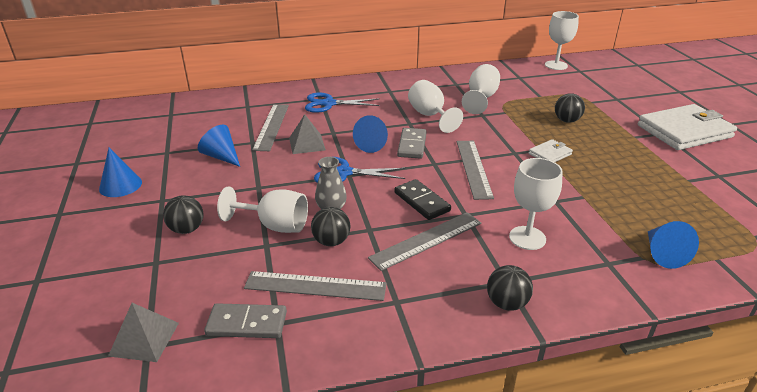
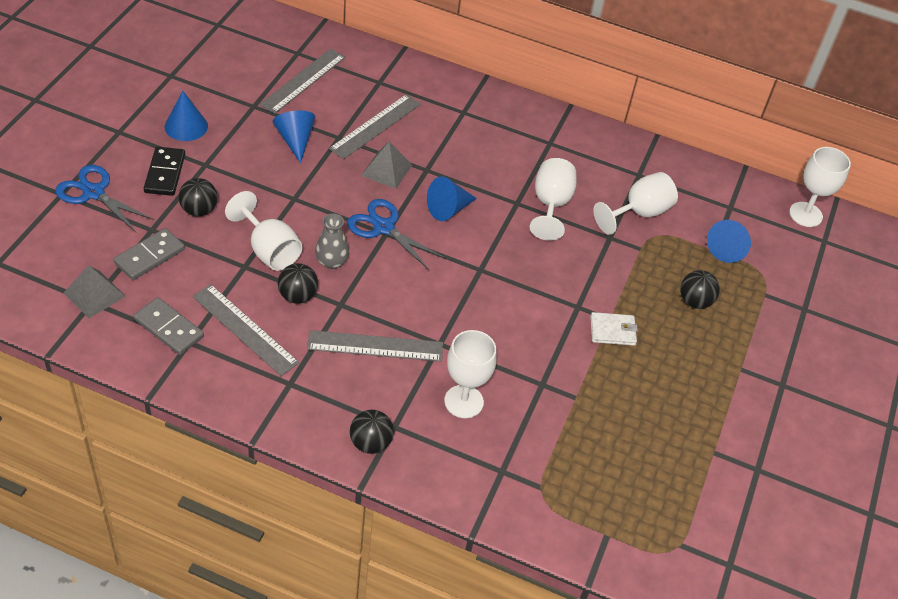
camera: 30 degrees right, 15 degrees up
blue scissors [305,93,380,113] -> blue scissors moved to [55,165,154,232]
black domino [394,179,451,220] -> black domino moved to [144,147,185,196]
grey domino [397,128,427,159] -> grey domino moved to [113,228,185,280]
grey ruler [457,141,494,200] -> grey ruler moved to [260,49,346,114]
white wallet [638,104,737,150] -> none
blue cone [648,221,699,269] -> blue cone moved to [707,220,751,263]

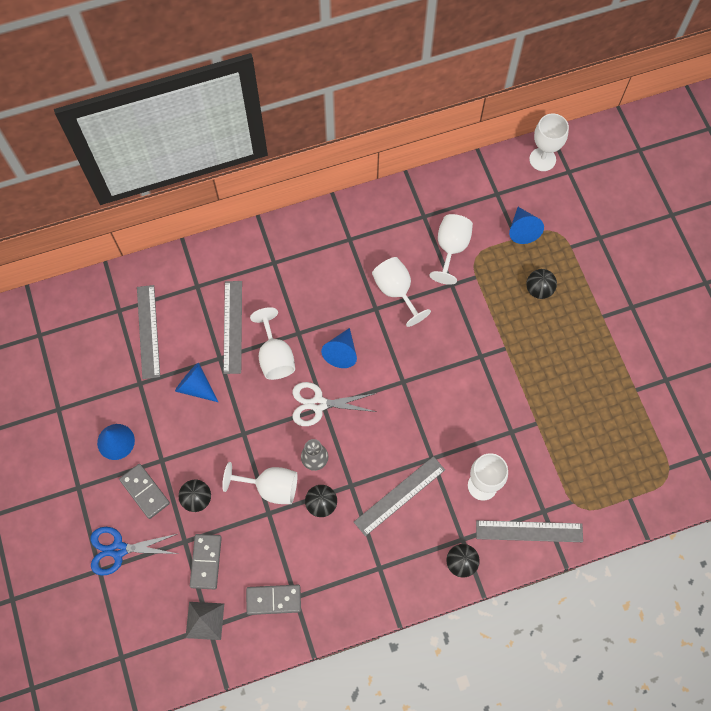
camera: 35 degrees left, 20 degrees up
black domino [144,147,185,196] -> grey domino [119,464,170,519]
grey ruler [193,284,299,376] -> grey ruler moved to [476,520,583,542]
blue scissors [347,199,445,270] -> white scissors [292,382,376,426]
grey pyramid [361,141,412,189] -> white goblet [250,307,295,380]
white wallet [590,312,638,346] -> none

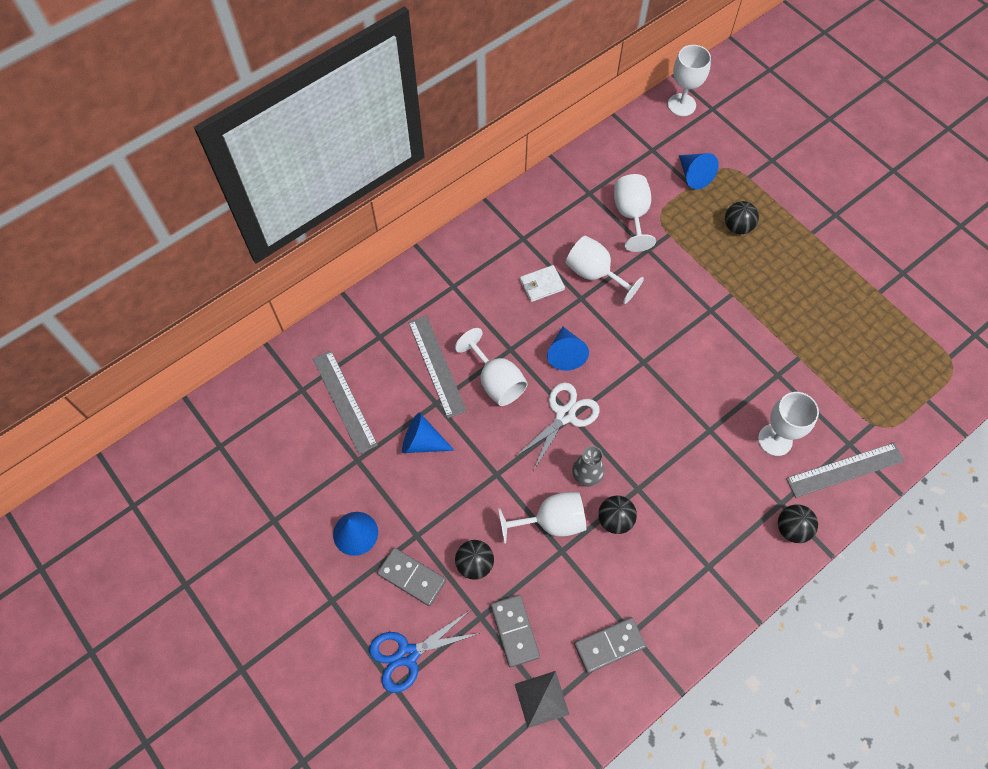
camera: 20 degrees left, 5 degrees down
white scissors [292,382,376,426] -> white scissors turned 150 degrees clockwise [515,382,600,469]
grey ruler [354,456,445,536] -> none
none -> white wallet [520,265,565,302]

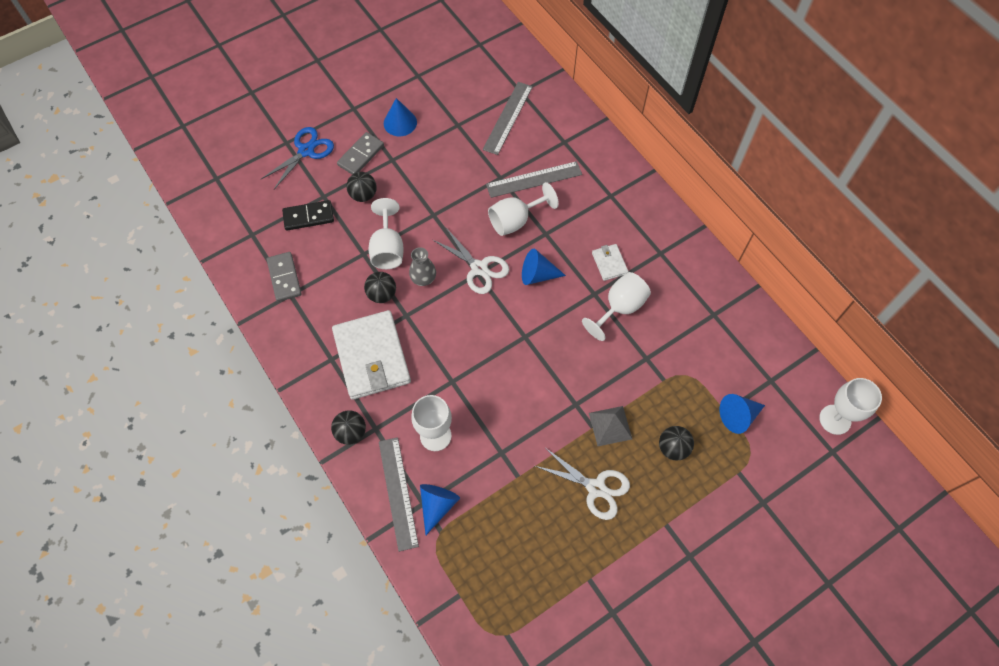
camera: 95 degrees right, 0 degrees up
grey ruler [313,351,378,454] -> grey ruler turned 45 degrees counterclockwise [483,82,533,155]
blue scissors [369,610,480,693] -> blue scissors turned 60 degrees clockwise [261,127,334,189]
blue cone [402,412,454,453] -> blue cone moved to [420,484,460,535]
grey domino [491,595,540,667] -> black domino [282,200,334,231]
grey pyramid [515,671,570,728] -> grey pyramid moved to [589,406,632,446]
white goblet [614,174,656,252] -> none
none -> white wallet [332,310,411,400]
none -> white scissors [535,448,630,520]

